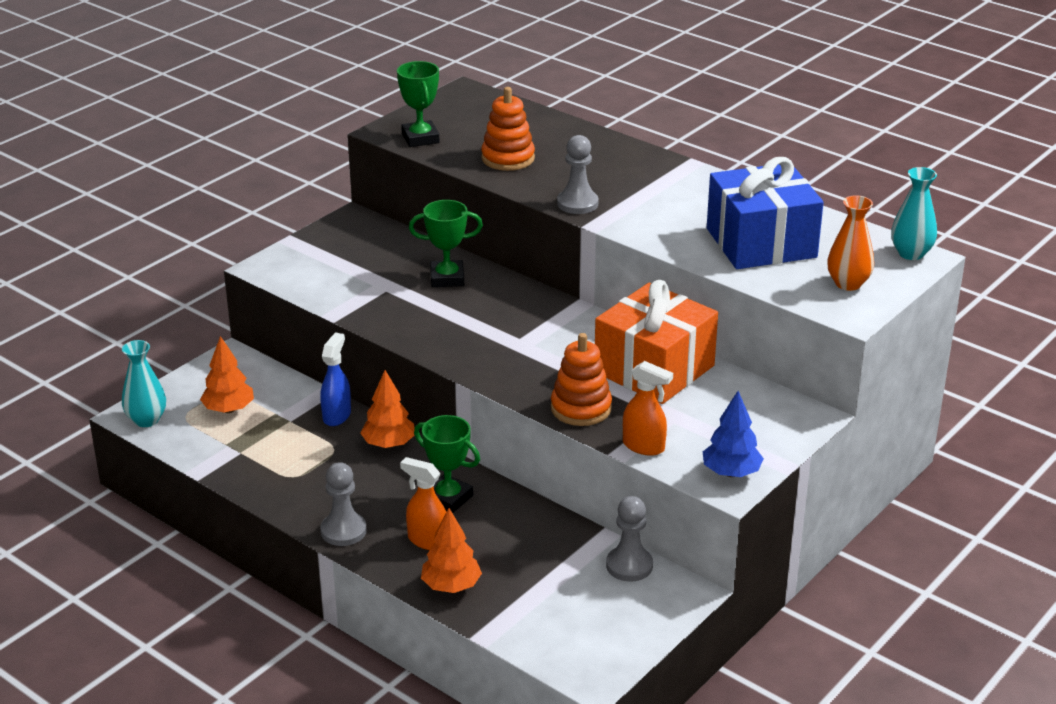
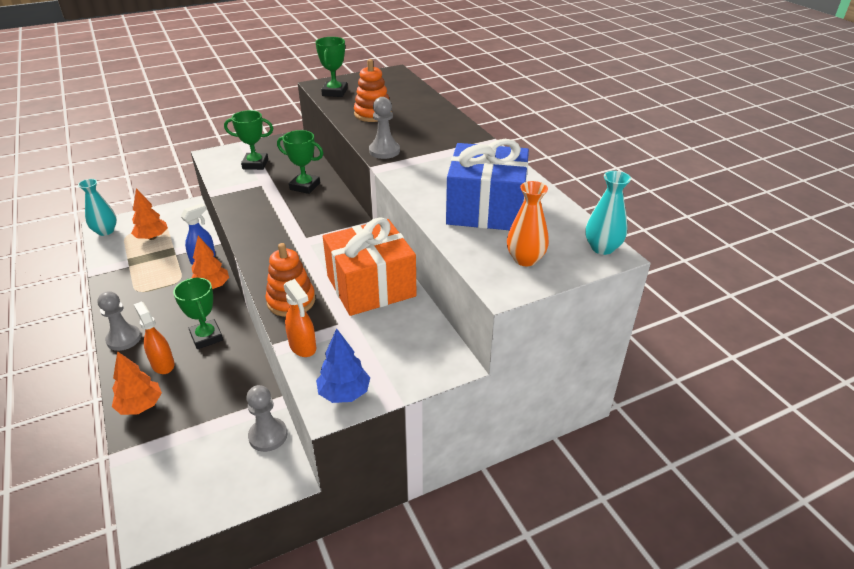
camera: 25 degrees right, 5 degrees up
none -> green trophy [224,110,273,170]

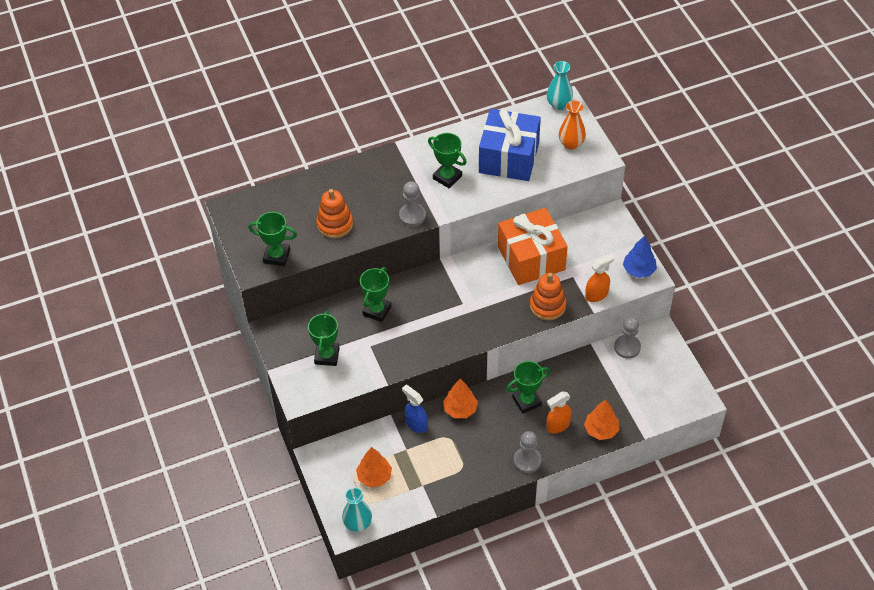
camera: 85 degrees left, 15 degrees up
none -> green trophy [428,133,467,188]

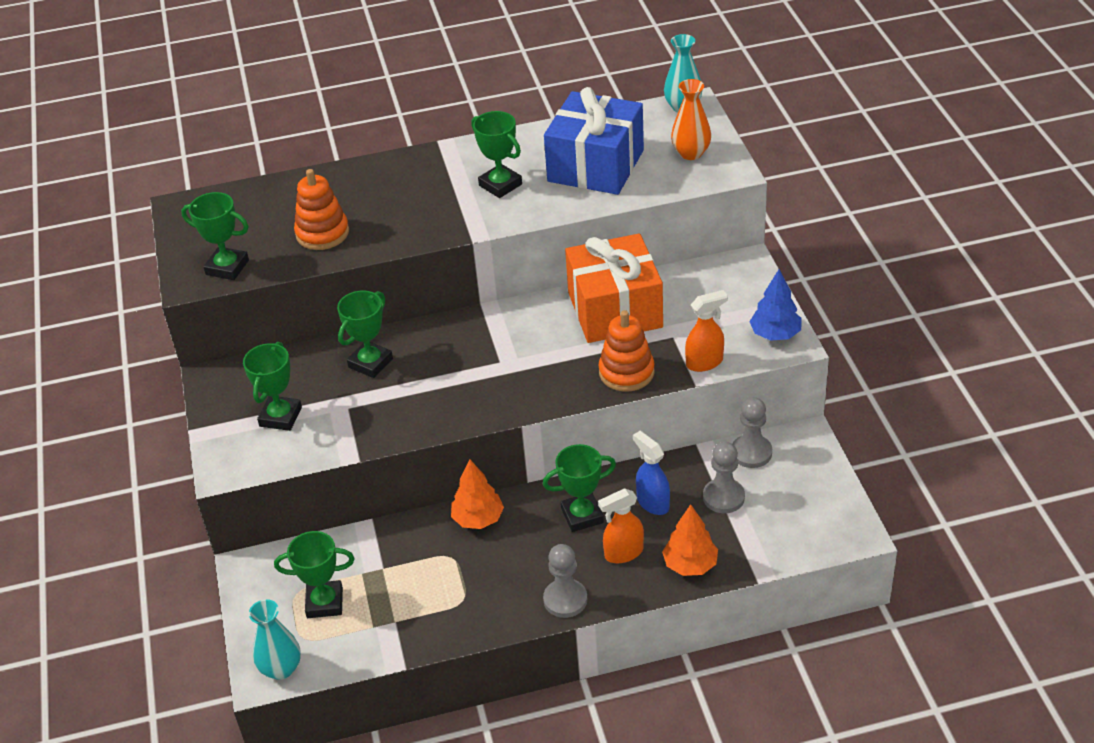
camera: 10 degrees right, 10 degrees down
orange tree [356,447,392,487] -> green trophy [274,531,354,618]
grey pawn [399,181,426,226] -> grey pawn moved to [703,442,745,513]
blue spray bottle [402,385,428,433] -> blue spray bottle moved to [633,431,670,515]

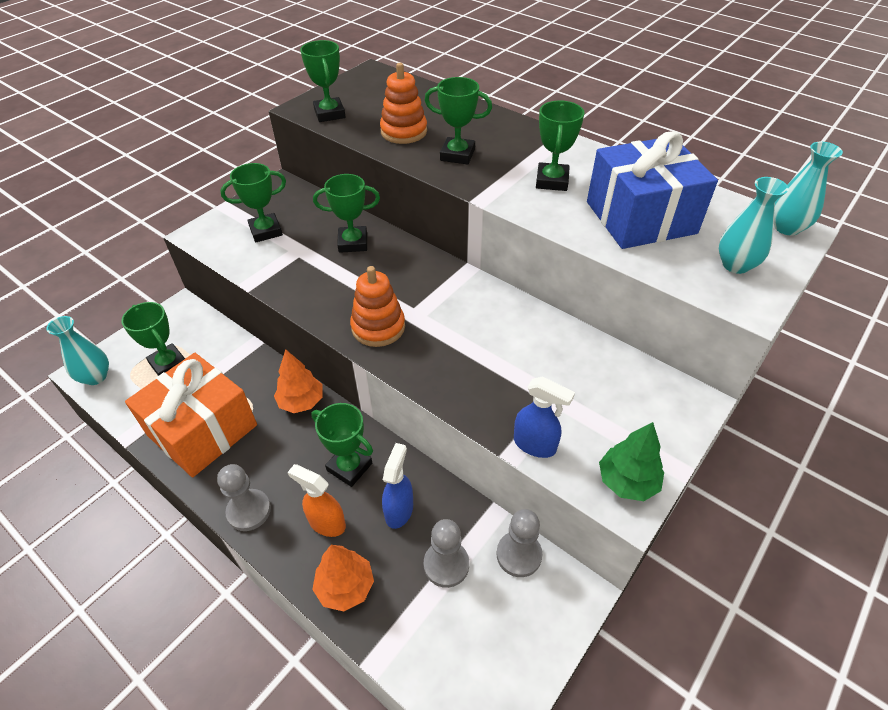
camera: 50 degrees right, 5 degrees up
orange gift [565,233,663,343] -> orange gift moved to [125,353,257,477]
orange stacking toy [598,310,655,392] -> orange stacking toy moved to [350,266,405,347]
orange vase [671,79,711,160] -> turquoise vase [719,177,789,274]
orange spray bottle [685,290,728,372] -> blue spray bottle [514,376,575,458]
blue tree [749,269,802,341] -> green tree [599,422,664,501]
none -> green trophy [425,77,492,164]

